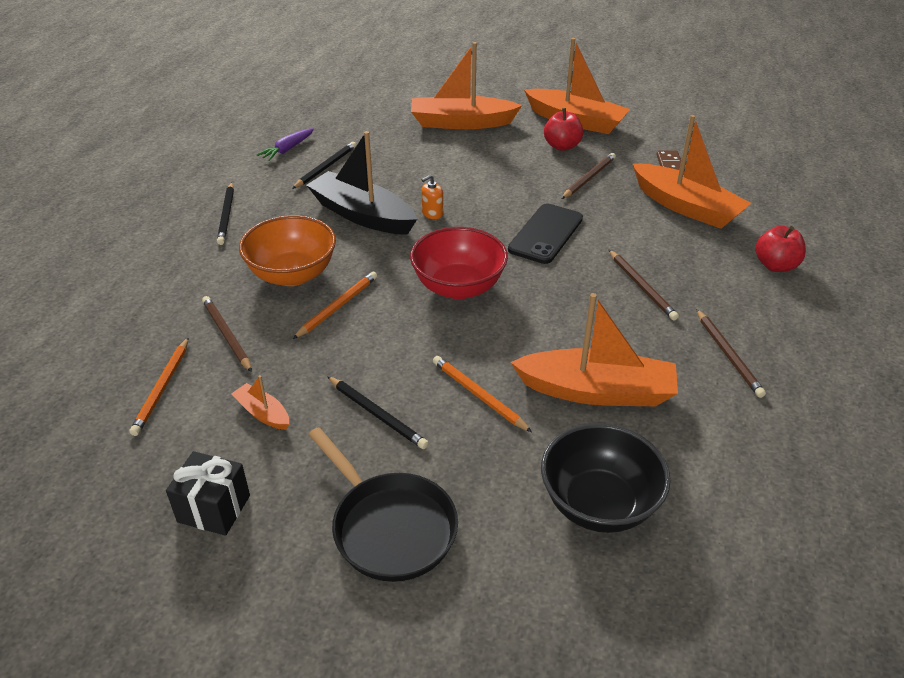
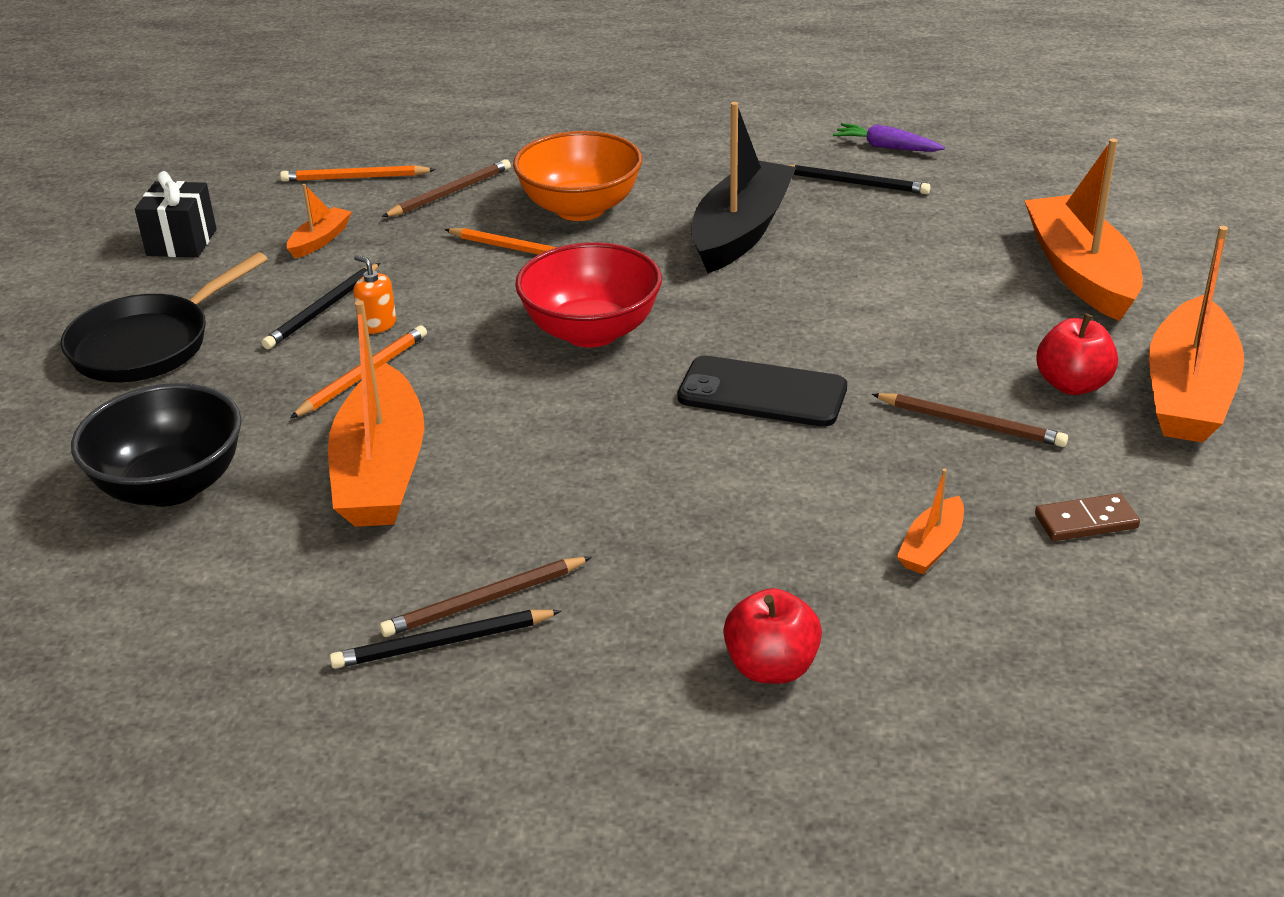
camera: 80 degrees right, 5 degrees down
black pencil [217,182,234,245] -> black pencil moved to [330,610,561,669]
orange soap dispenser [421,175,443,219] -> orange soap dispenser moved to [353,255,396,334]
brown pencil [609,250,679,320] -> none
orange boat [632,115,751,229] -> orange boat [897,469,964,574], size x0.46

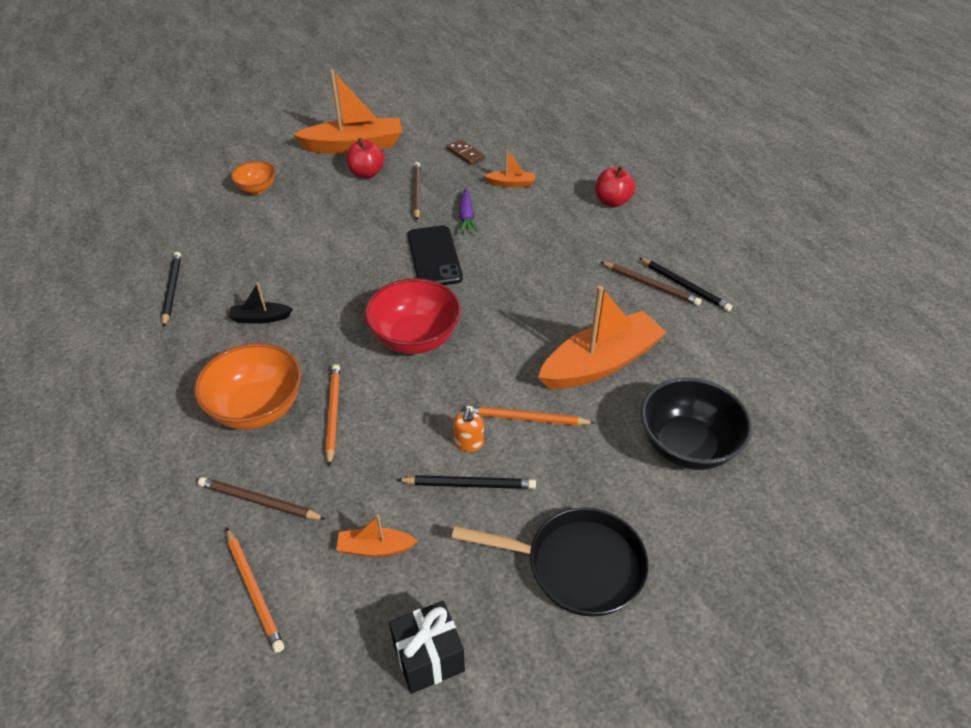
camera: 120 degrees left, 10 degrees up
black boat [691,102,796,274] -> black boat [229,282,293,324], size x0.46
purple carrot [833,123,945,152] -> purple carrot moved to [459,188,478,234]
orange boat [1024,139,1143,321] -> orange bowl [231,161,275,194]

